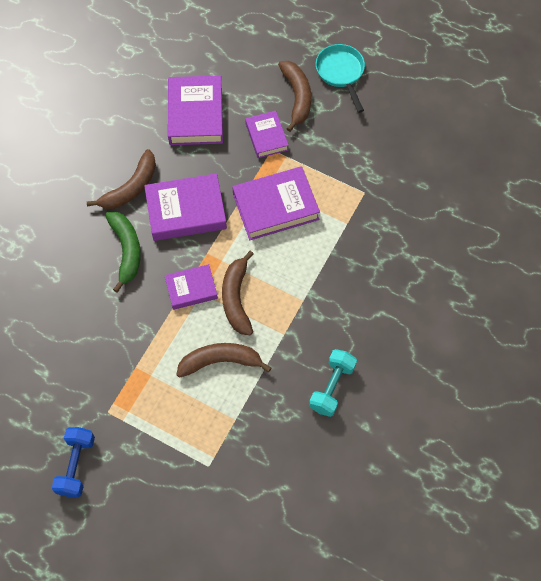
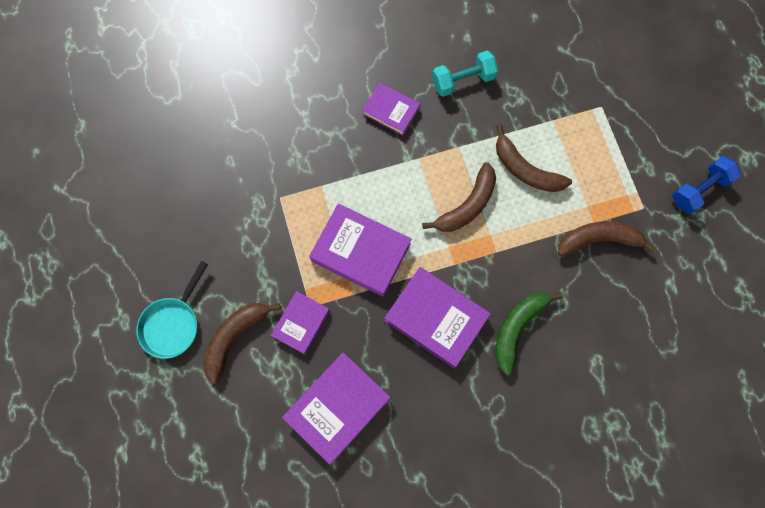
camera: 135 degrees left, 10 degrees up
brown banana [87,149,156,209] -> brown banana moved to [558,221,657,256]
purple book [164,264,218,310] -> purple book moved to [362,83,420,136]

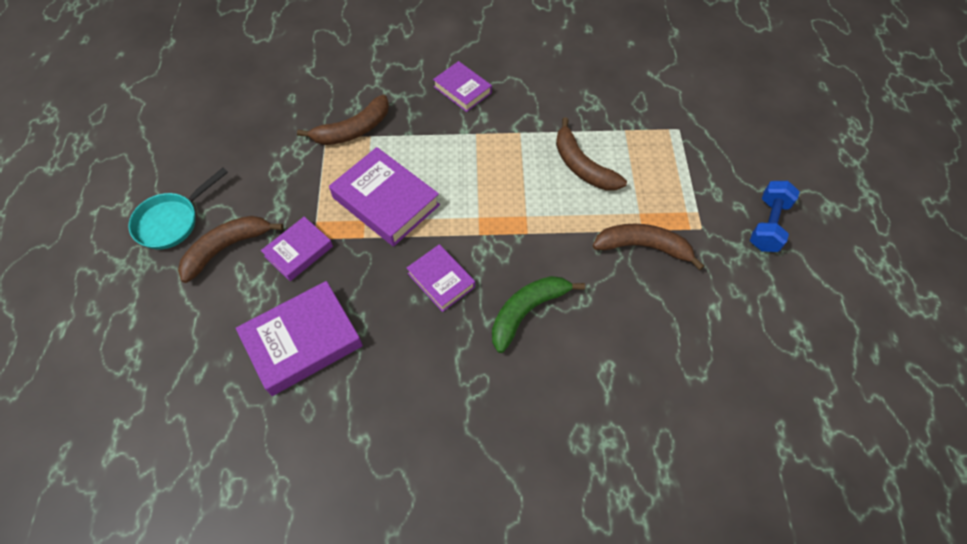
camera: 15 degrees right, 15 degrees down
purple book [384,267,491,368] -> purple book [407,244,475,312], size x0.60
brown banana [422,162,496,232] -> brown banana moved to [297,95,389,145]
turquoise dumbbell [432,51,498,97] -> none
blue dumbbell [672,156,741,214] -> blue dumbbell turned 45 degrees counterclockwise [750,181,800,252]

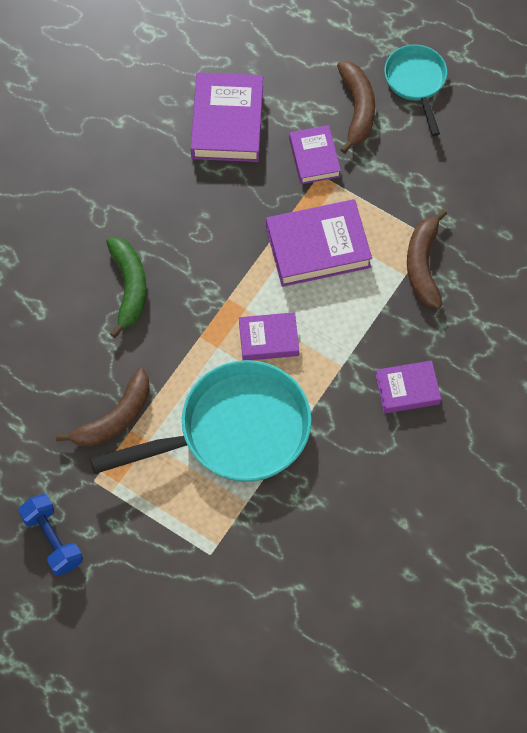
camera: 125 degrees right, 5 degrees up
purple book [407,244,475,312] -> purple book moved to [239,312,299,360]
brown banana [556,117,627,191] -> turquoise pan [90,360,312,482]

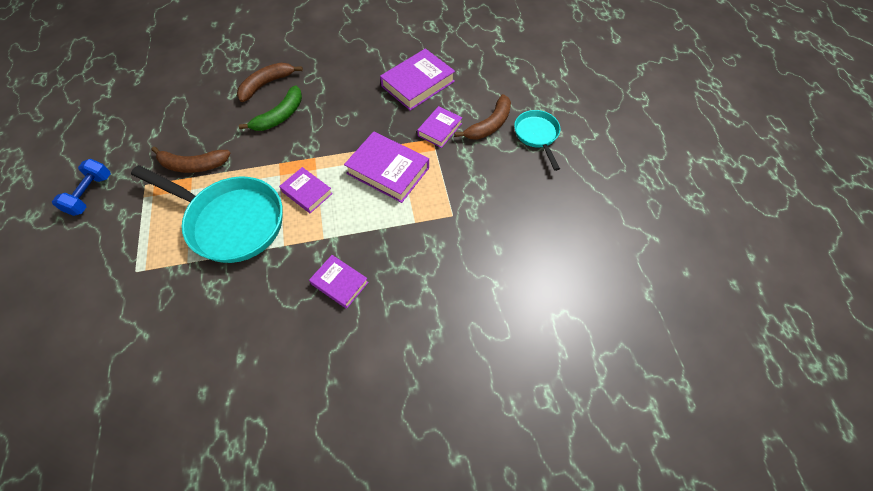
camera: 45 degrees right, 5 degrees down
turquoise pan [384,45,447,136] -> turquoise pan turned 45 degrees counterclockwise [514,110,561,171]
brown banana [407,209,447,308] -> brown banana moved to [237,63,303,102]

